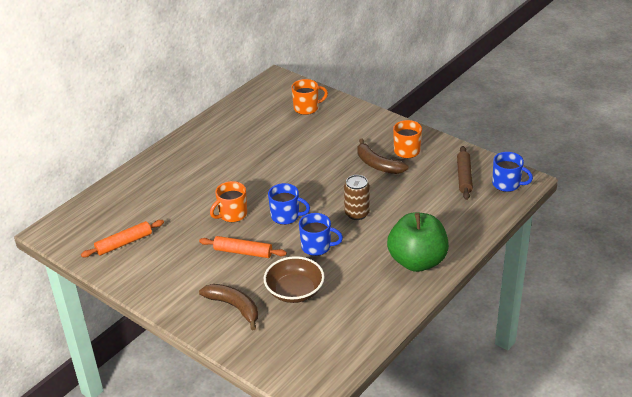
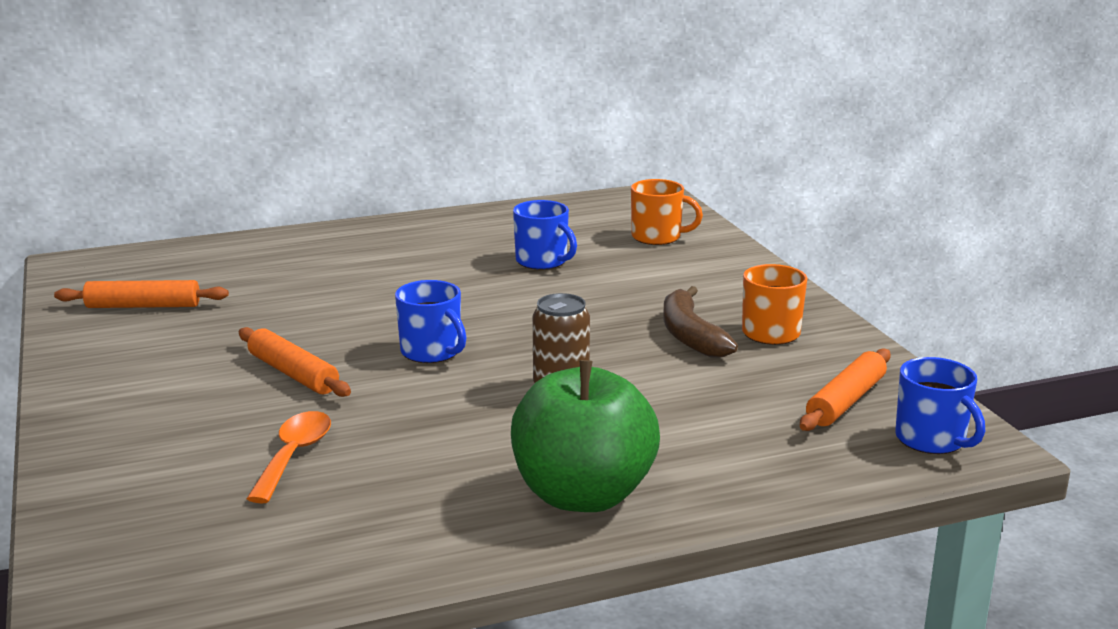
camera: 30 degrees right, 15 degrees down
brown banana [199,284,258,330] -> none
orange mug [210,181,247,222] -> none
brown bowl [264,256,325,303] -> orange spoon [247,411,331,503]
blue mug [299,213,343,256] -> blue mug moved to [513,200,577,270]
brown rolling pin [457,146,473,200] -> orange rolling pin [800,349,891,431]

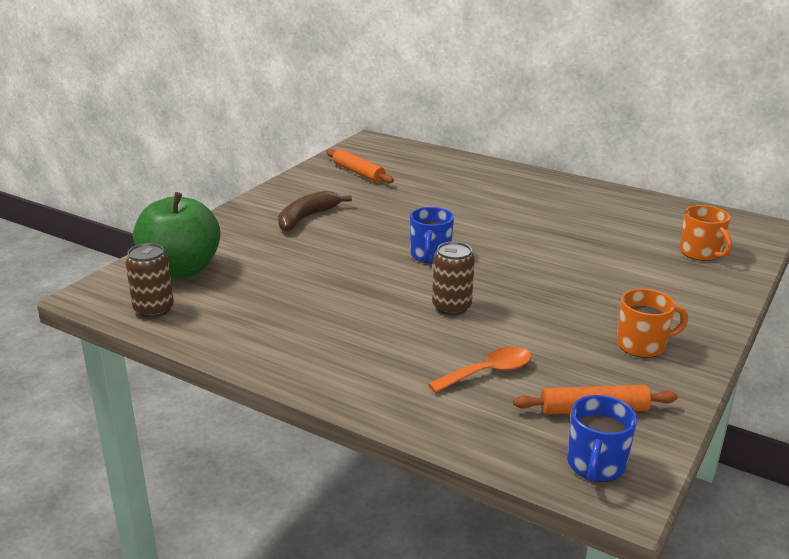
camera: 50 degrees right, 5 degrees up
orange rolling pin [239,327,351,397] -> none
orange spoon [247,411,331,503] -> orange spoon moved to [428,347,531,393]
green apple [511,360,660,512] -> green apple moved to [133,192,220,279]
blue mug [513,200,577,270] -> none
brown banana [663,286,738,357] -> brown banana moved to [278,191,352,231]
none -> brown can [126,243,174,318]

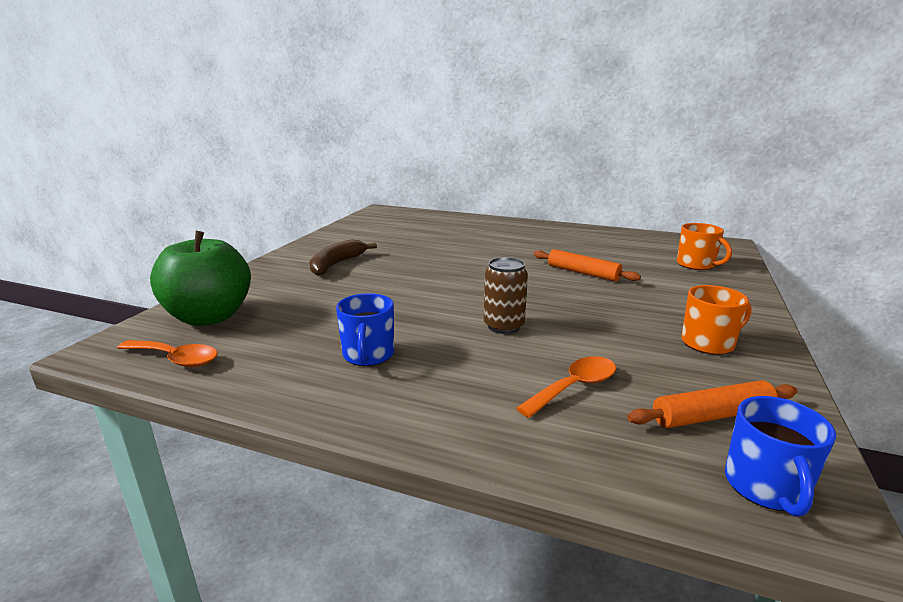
camera: 10 degrees left, 5 degrees down
brown can [126,243,174,318] -> orange spoon [117,340,218,367]
orange rolling pin [326,149,394,183] -> orange rolling pin moved to [534,249,641,282]
blue mug [410,207,454,263] -> blue mug moved to [336,293,394,366]

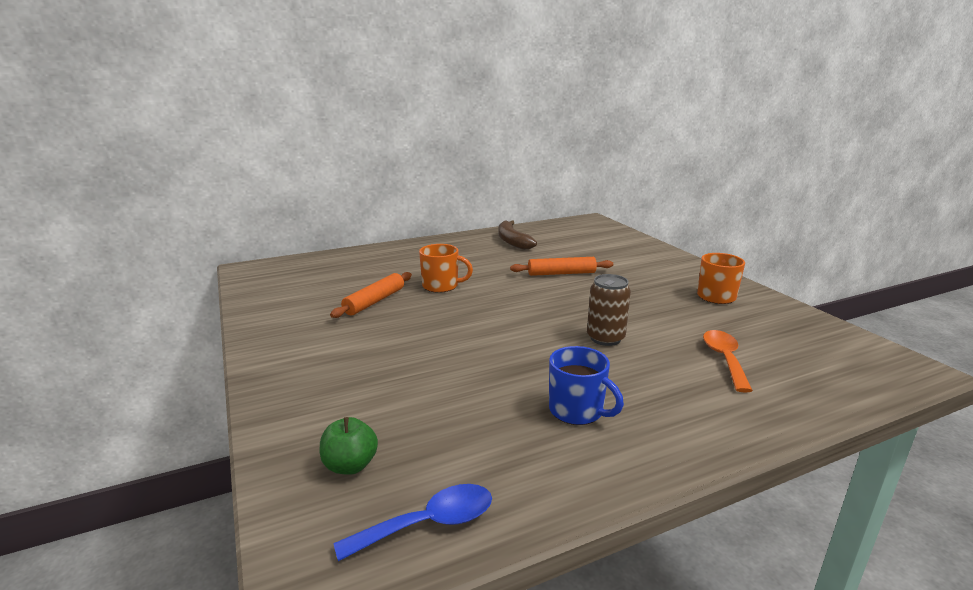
camera: 45 degrees left, 0 degrees up
orange spoon [117,340,218,367] -> blue spoon [333,484,492,561]
green apple [150,231,251,326] -> green apple [320,417,378,475], size x0.46
brown banana [309,239,377,276] -> brown banana moved to [498,220,537,250]
orange rolling pin [627,380,797,428] -> orange rolling pin moved to [330,272,412,318]
orange mug [677,223,732,270] -> orange mug moved to [419,244,473,293]
blue mug [725,396,836,517] -> none

